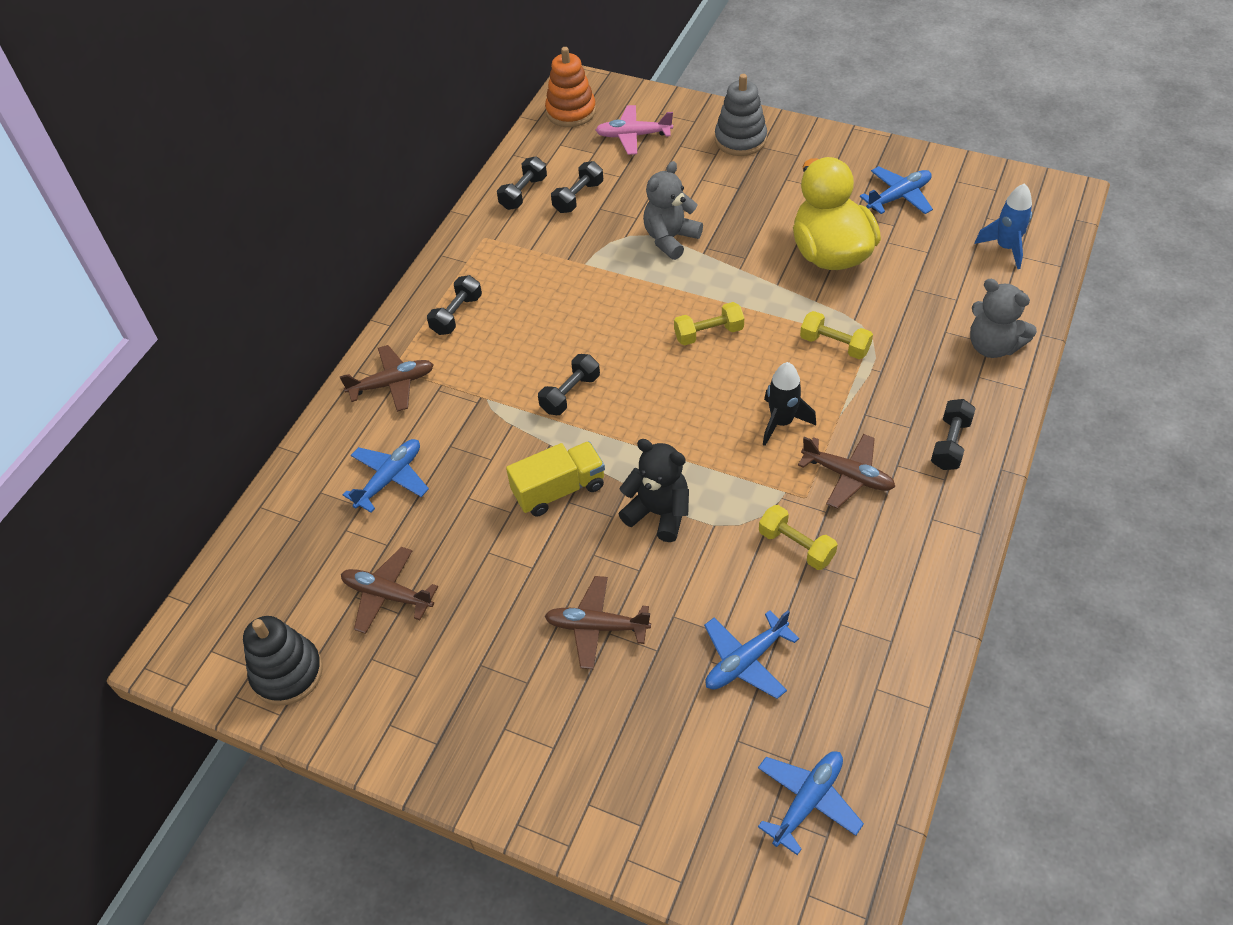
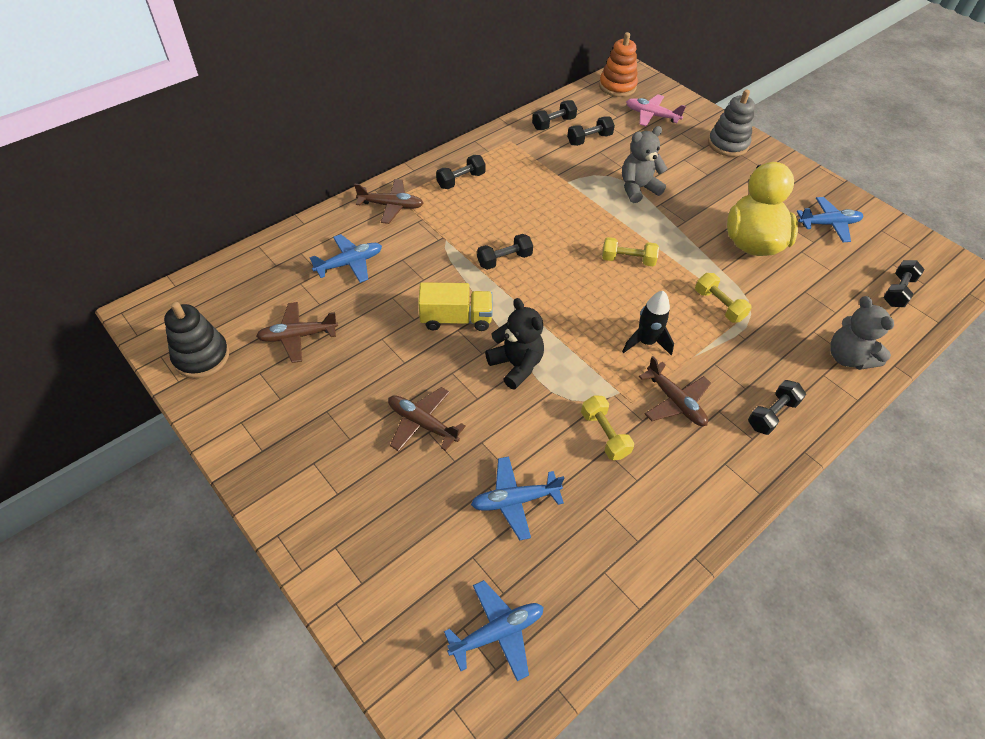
camera: 20 degrees right, 0 degrees up
brown plane [341,547,438,634] -> brown plane turned 60 degrees counterclockwise [256,302,338,363]
blue rocket [975,183,1032,269] -> black dumbbell [883,260,924,307]

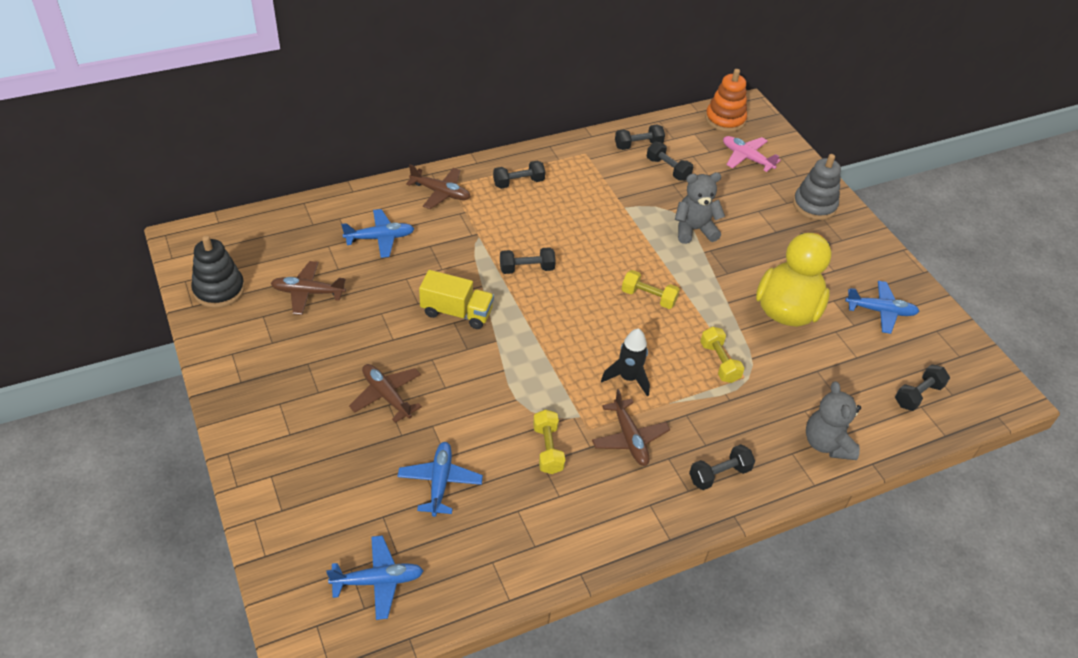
camera: 15 degrees right, 5 degrees down
blue plane [471,456,565,540] -> blue plane turned 90 degrees clockwise [397,442,483,517]
black teddy bear [485,298,544,390] -> none
black dumbbell [567,116,615,146] -> black dumbbell turned 60 degrees clockwise [647,142,693,181]

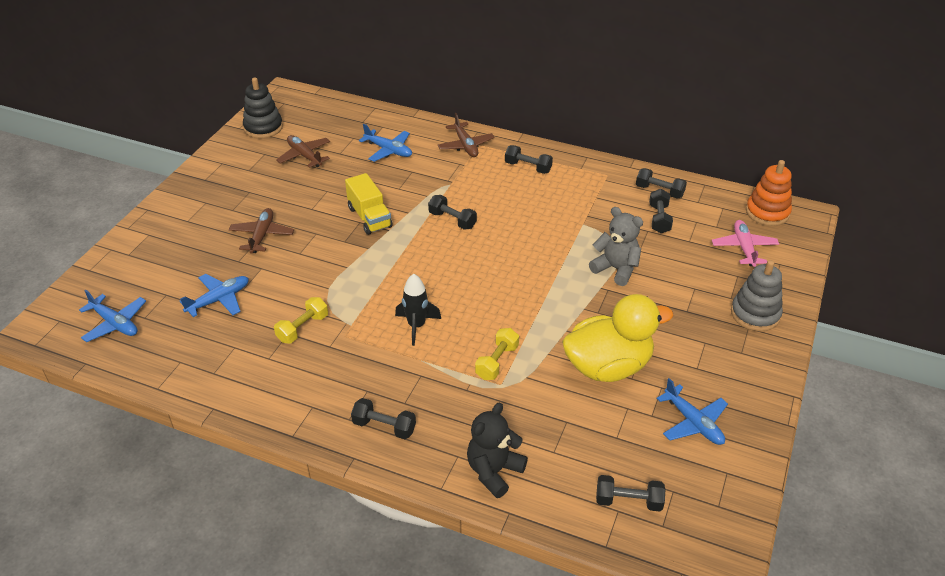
camera: 50 degrees right, 5 degrees down
brown plane [592,389,670,466] -> none
yellow dumbbell [622,270,680,309] -> none
grey teddy bear [806,381,861,460] -> black teddy bear [467,402,528,498]

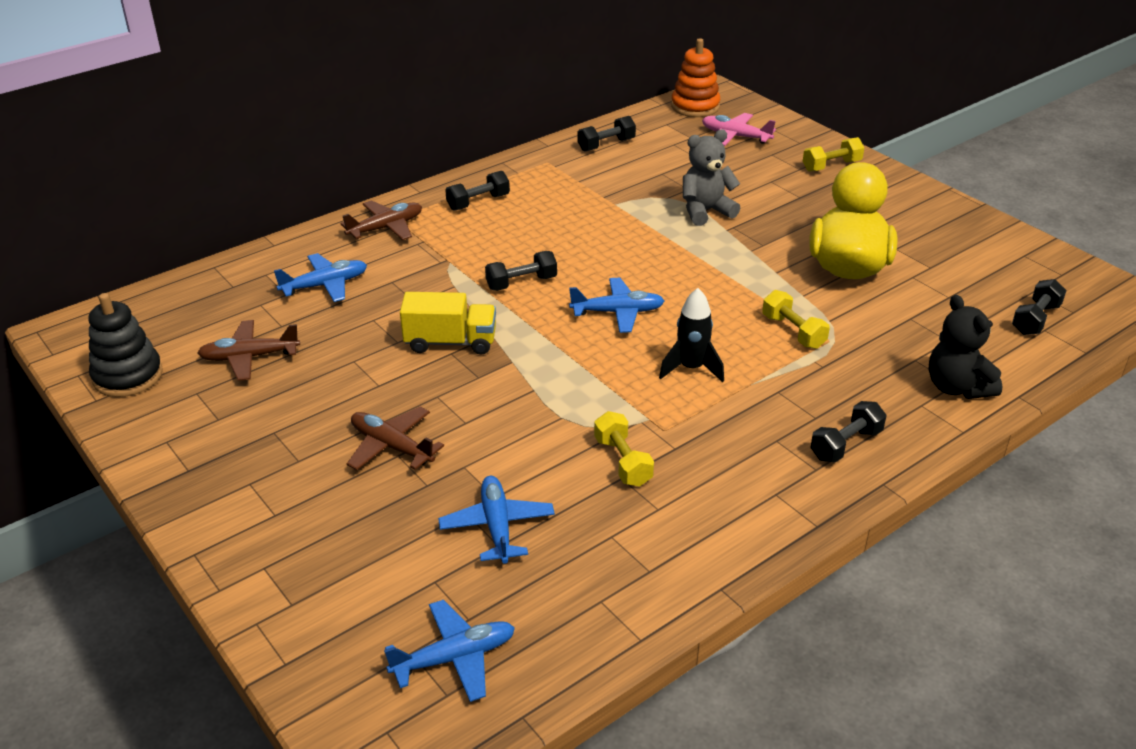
camera: 60 degrees left, 5 degrees down
brown plane [438,113,495,157] -> brown plane turned 45 degrees counterclockwise [341,200,422,240]
black dumbbell [649,189,673,234] -> none
blue plane [656,378,728,445] -> blue plane moved to [569,278,664,333]
grey stacking toy [731,260,783,331] -> yellow dumbbell [803,137,864,172]

